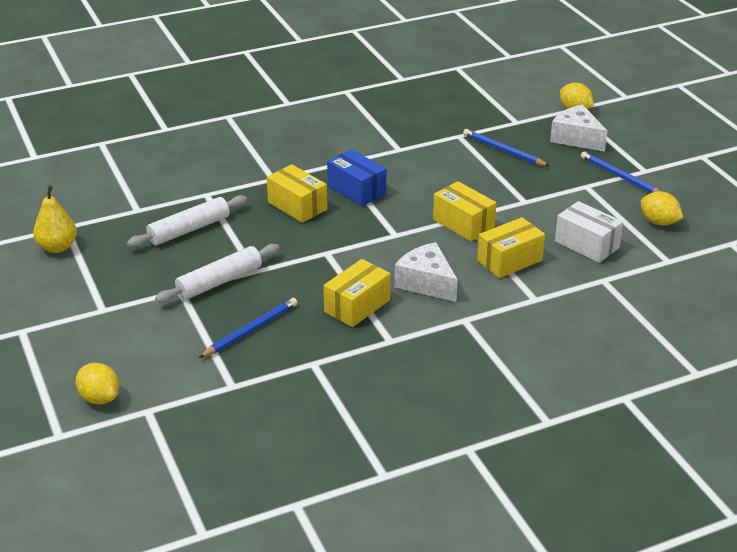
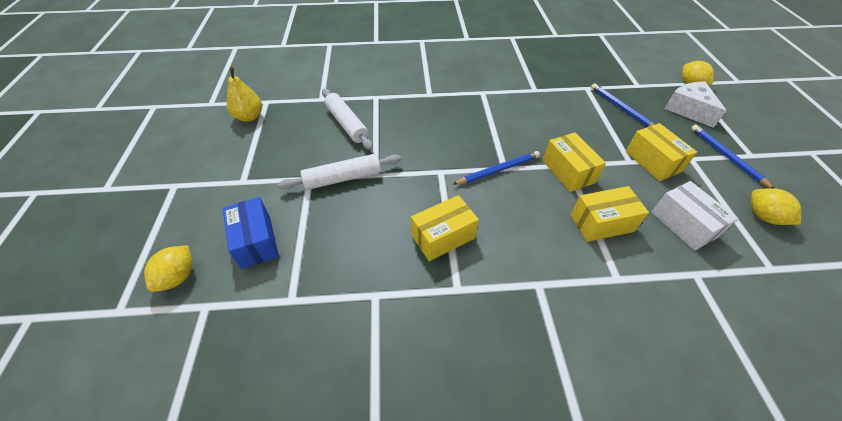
camera: 20 degrees right, 15 degrees up
yellow lemon [76,363,119,404] -> yellow lemon turned 45 degrees clockwise [144,245,192,292]
white rolling pin [127,195,247,248] -> white rolling pin turned 75 degrees clockwise [322,89,373,150]
blue pencil [199,298,298,358] -> blue pencil moved to [452,151,540,185]
yellow box [267,164,327,223] -> yellow box moved to [625,123,697,181]
blue box [327,149,386,206] -> blue box moved to [223,197,279,269]
white cheese [394,242,458,302] -> none

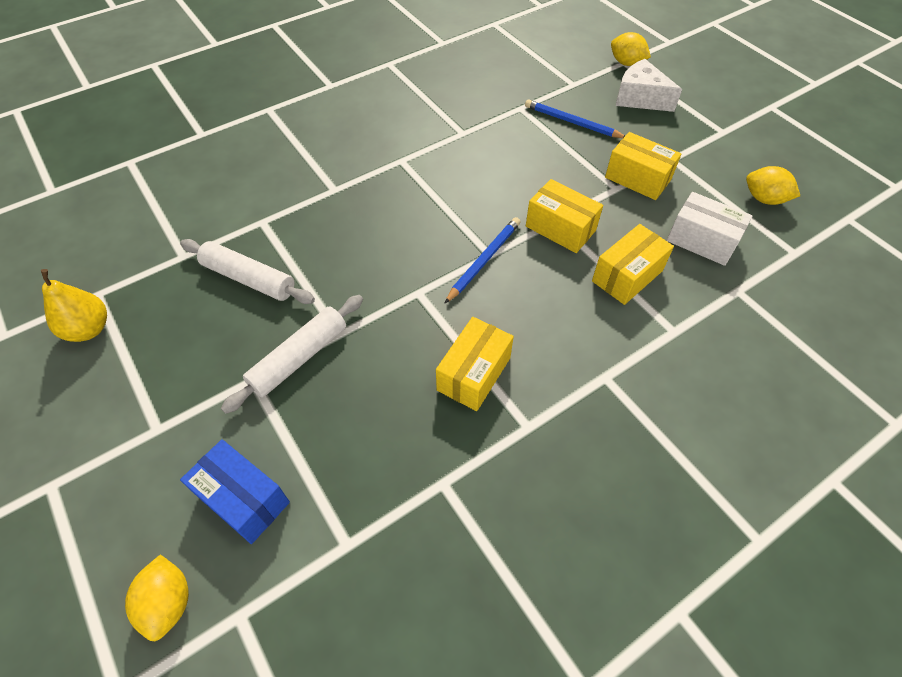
camera: 30 degrees left, 5 degrees up
blue pencil [691,125,774,188] -> none

